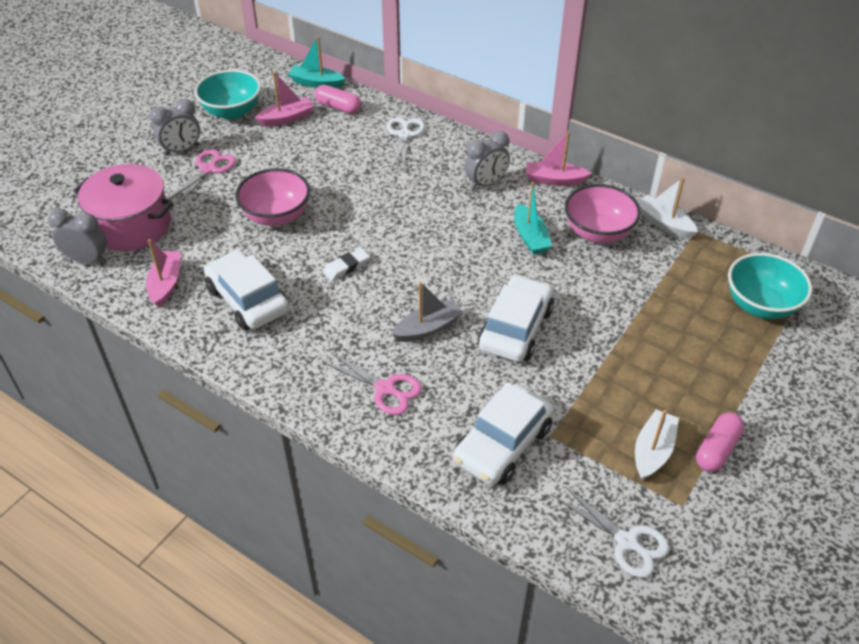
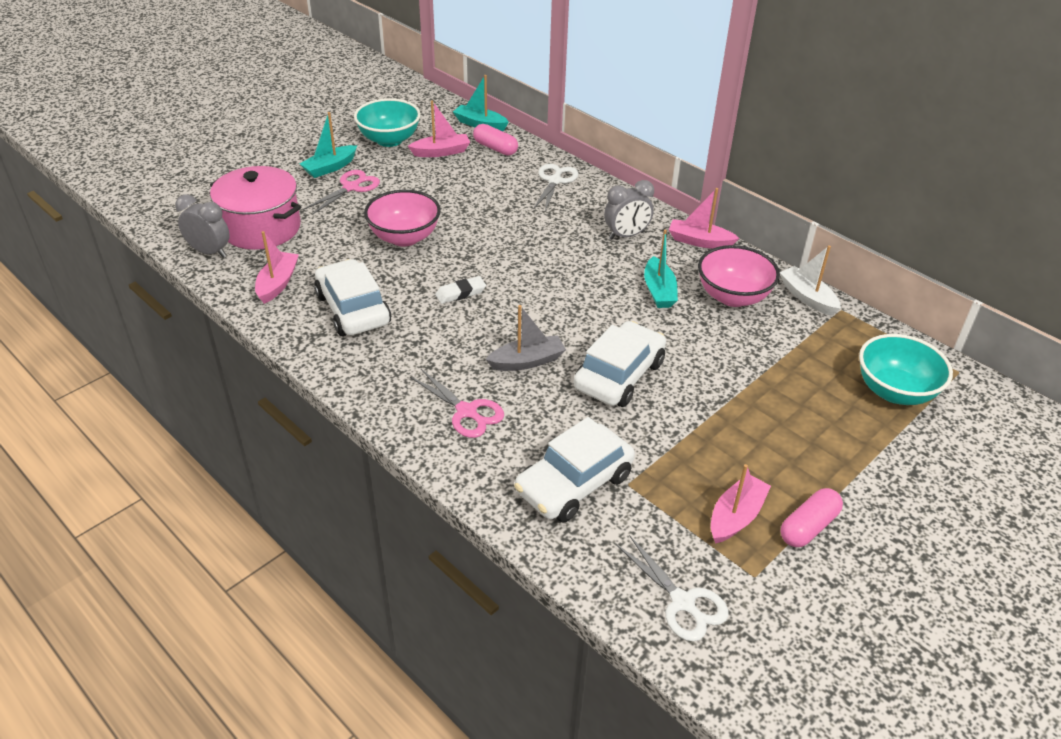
camera: 10 degrees right, 5 degrees down
grey clock [150,99,200,156] -> turquoise boat [300,112,357,178]
white boat [635,410,679,480] -> pink boat [711,464,771,544]

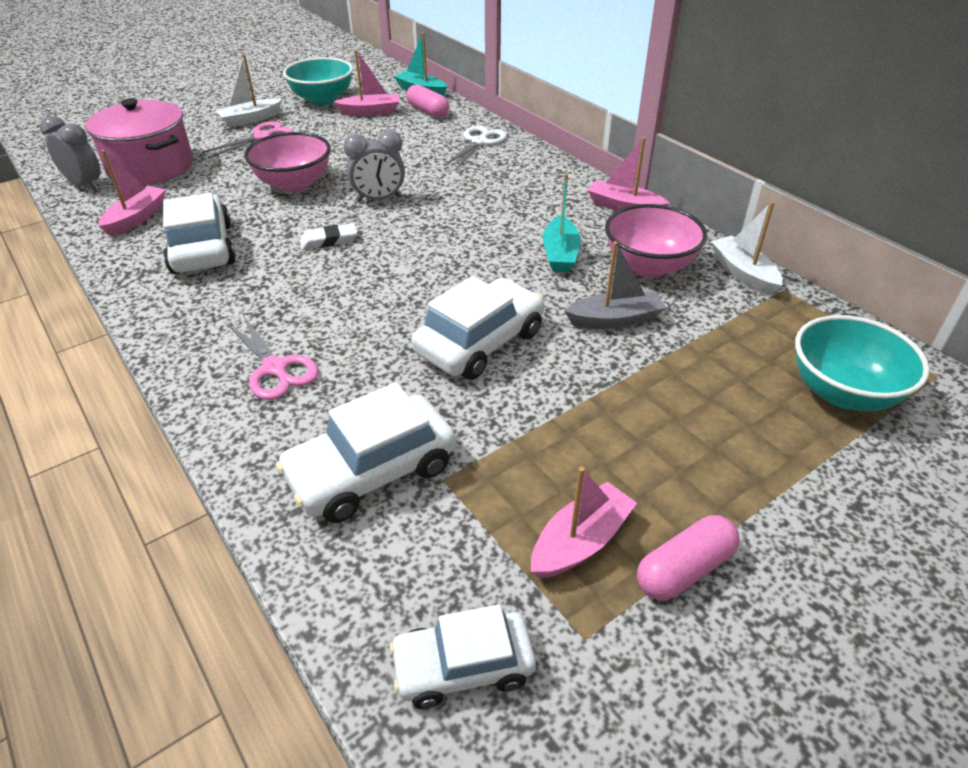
camera: 10 degrees right, 0 degrees up
turquoise boat [300,112,357,178] -> white boat [216,55,282,127]
grey boat [485,305,566,371] -> grey boat moved to [565,241,666,329]
grey clock [604,180,654,240] -> grey clock moved to [343,130,405,202]
white scissors [616,535,729,641] -> white car [389,604,536,709]

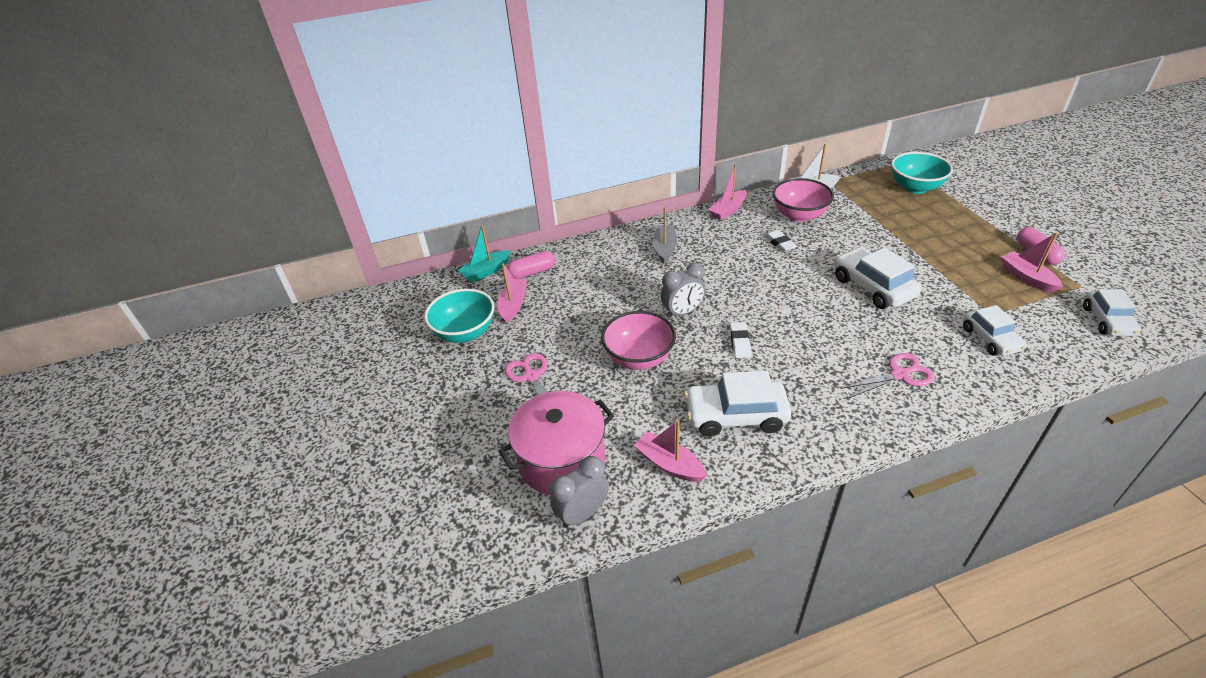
camera: 70 degrees left, 0 degrees up
white boat [216,55,282,127] -> none
white car [276,382,456,523] -> white car [963,305,1027,356], size x0.66
grey clock [343,130,405,202] -> grey clock turned 60 degrees clockwise [660,263,706,319]
white scissors [445,126,507,169] -> none
turquoise boat [543,174,581,272] -> white eraser [765,230,797,252]
grey boat [565,241,666,329] -> grey boat moved to [653,207,677,263]

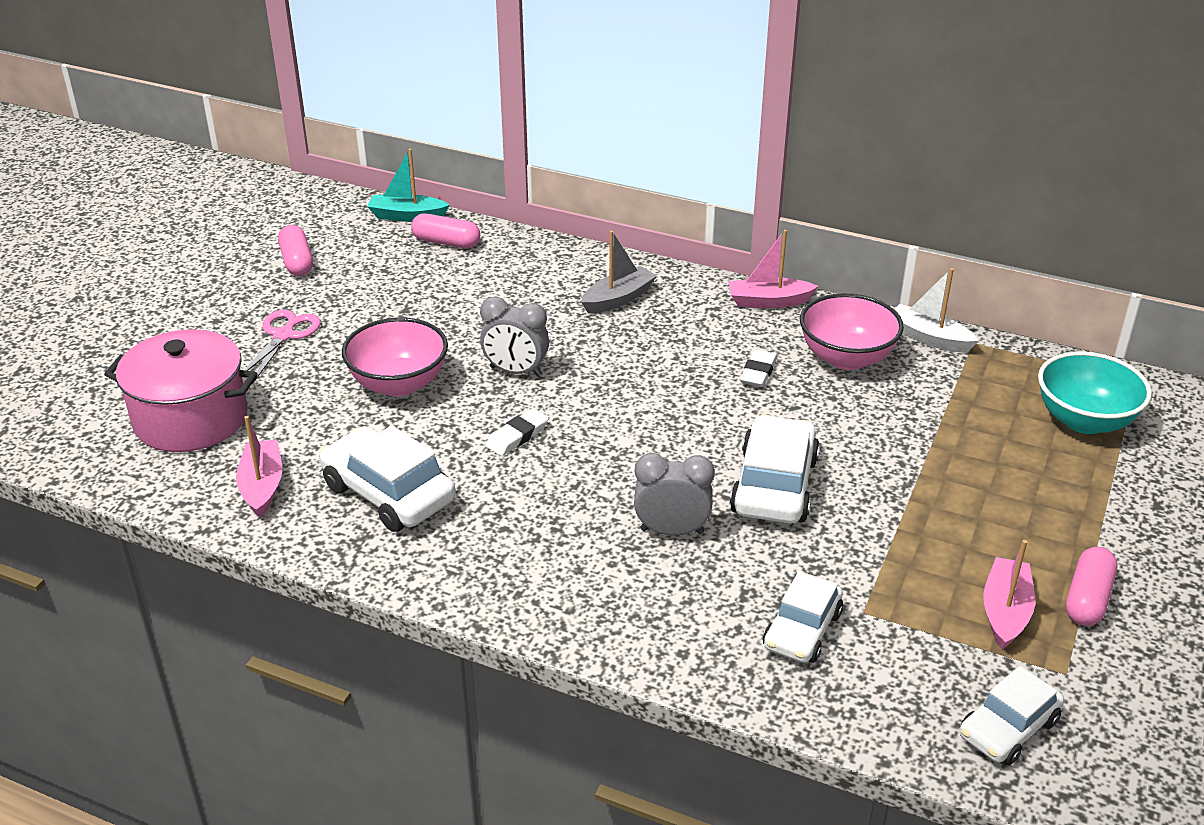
camera: 40 degrees right, 5 degrees down
turquoise bowl [424,289,494,343] -> pink capsule [278,225,313,276]
pink boat [498,263,527,323] -> none
grey clock [550,456,609,528] -> grey clock moved to [634,453,715,535]
pink scissors [841,353,935,399] -> none

